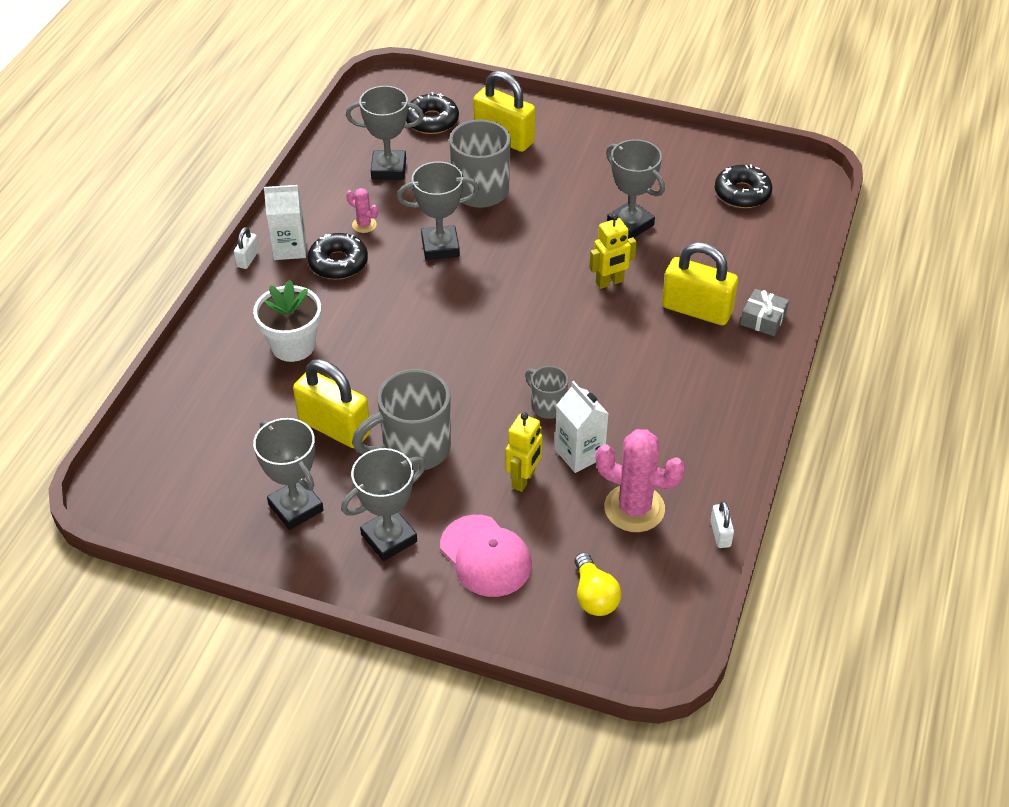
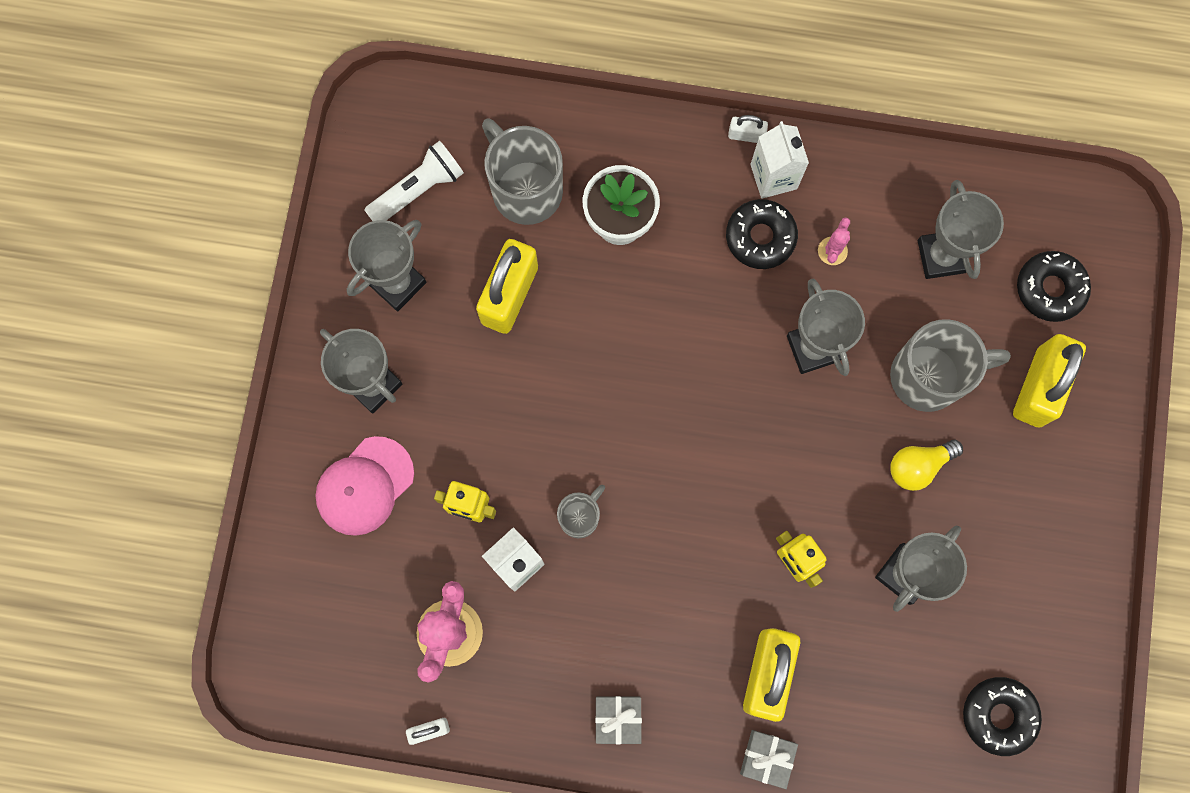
camera: 80 degrees right, 30 degrees up
grey mug [352,369,451,471] -> grey mug moved to [482,118,563,225]
yellow light bulb [574,552,621,616] -> yellow light bulb moved to [890,440,963,491]
none -> white flashlight [364,141,464,221]
none -> grey gift [595,696,642,744]

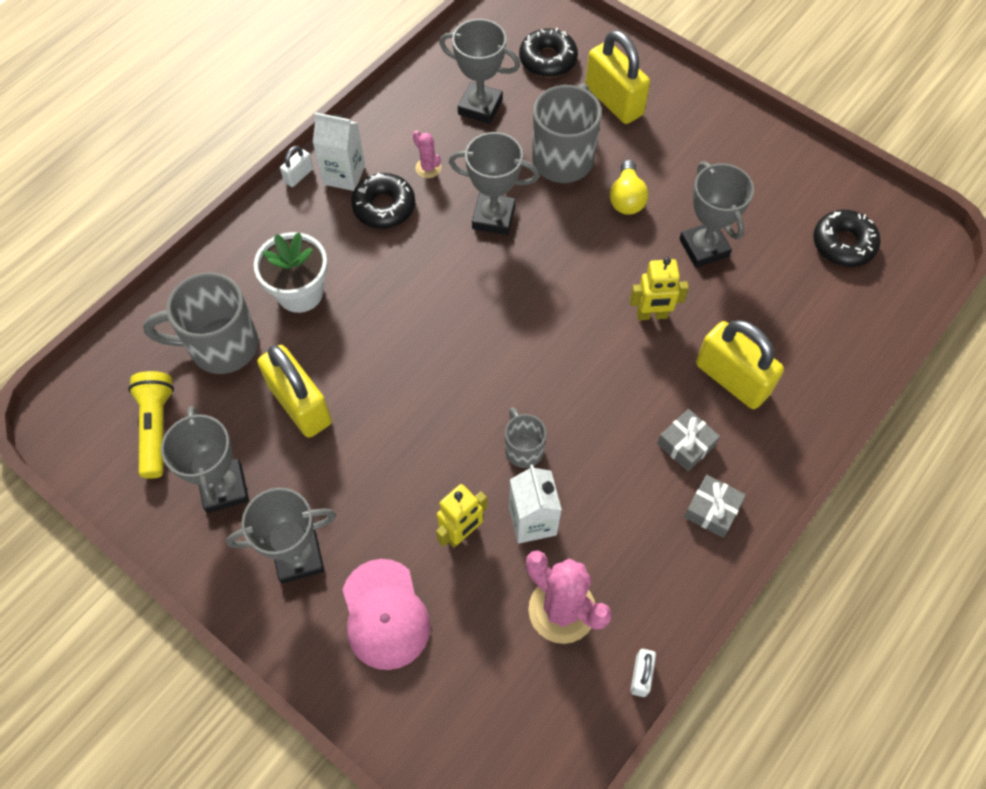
camera: 60 degrees left, 15 degrees down
white flashlight [364,141,464,221] -> yellow flashlight [128,371,174,479]
grey gift [740,730,798,789] -> grey gift moved to [657,409,720,471]

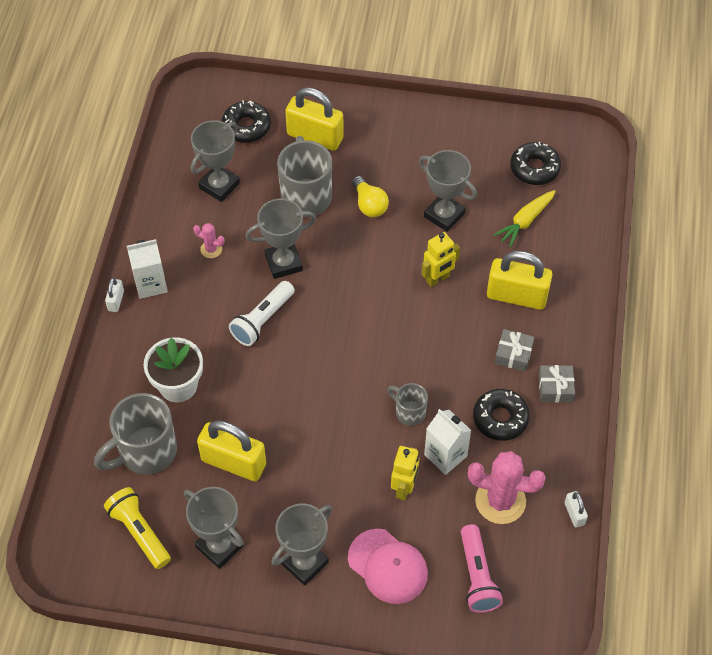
camera: 30 degrees left, 5 degrees down
black donut [351,173,415,229] -> black donut moved to [473,389,530,441]
grey trophy [439,19,520,124] -> grey trophy turned 45 degrees counterclockwise [191,120,240,202]
none -> white flashlight [229,281,295,346]
none -> pink flashlight [461,524,503,613]
none -> yellow carrot [493,190,556,248]

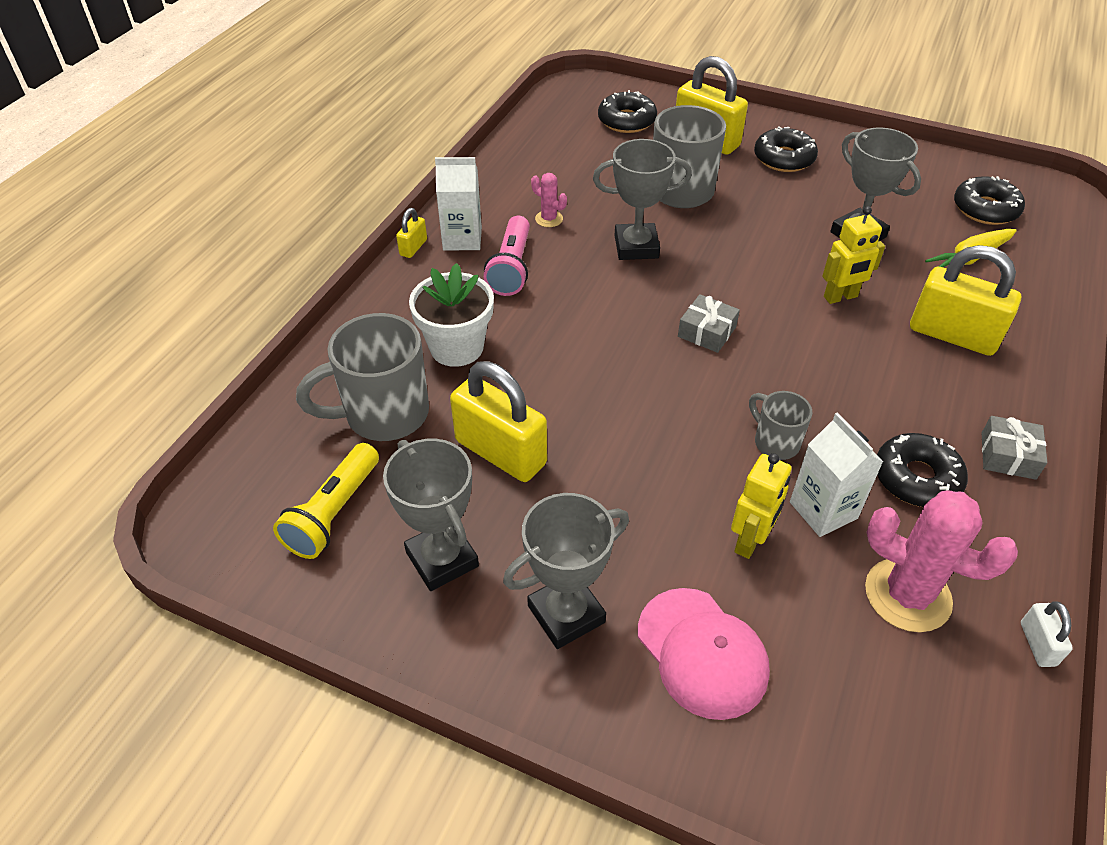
camera: 15 degrees right, 10 degrees down
yellow flashlight [104,487,171,569] -> yellow flashlight turned 135 degrees counterclockwise [273,443,379,559]
white padlock [105,278,124,312] -> yellow padlock [396,208,427,258]
grey trophy [191,120,240,202] -> none
white flashlight [229,281,295,346] -> none
yellow light bulb [352,176,389,217] -> none
pink flashlight [461,524,503,613] -> pink flashlight moved to [484,216,530,296]
grey gift [495,329,535,371] -> grey gift moved to [678,294,740,353]
none -> black donut [754,127,818,172]

